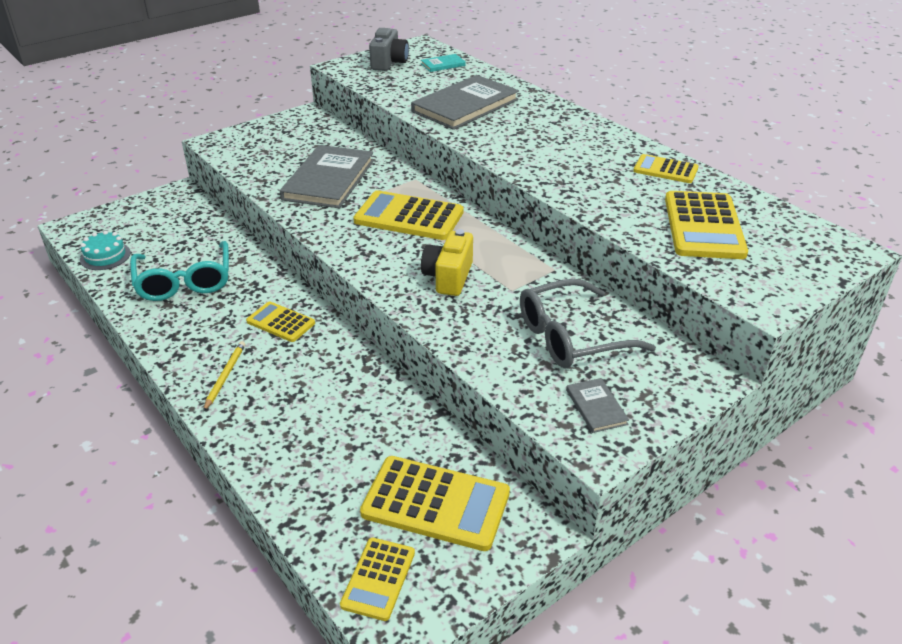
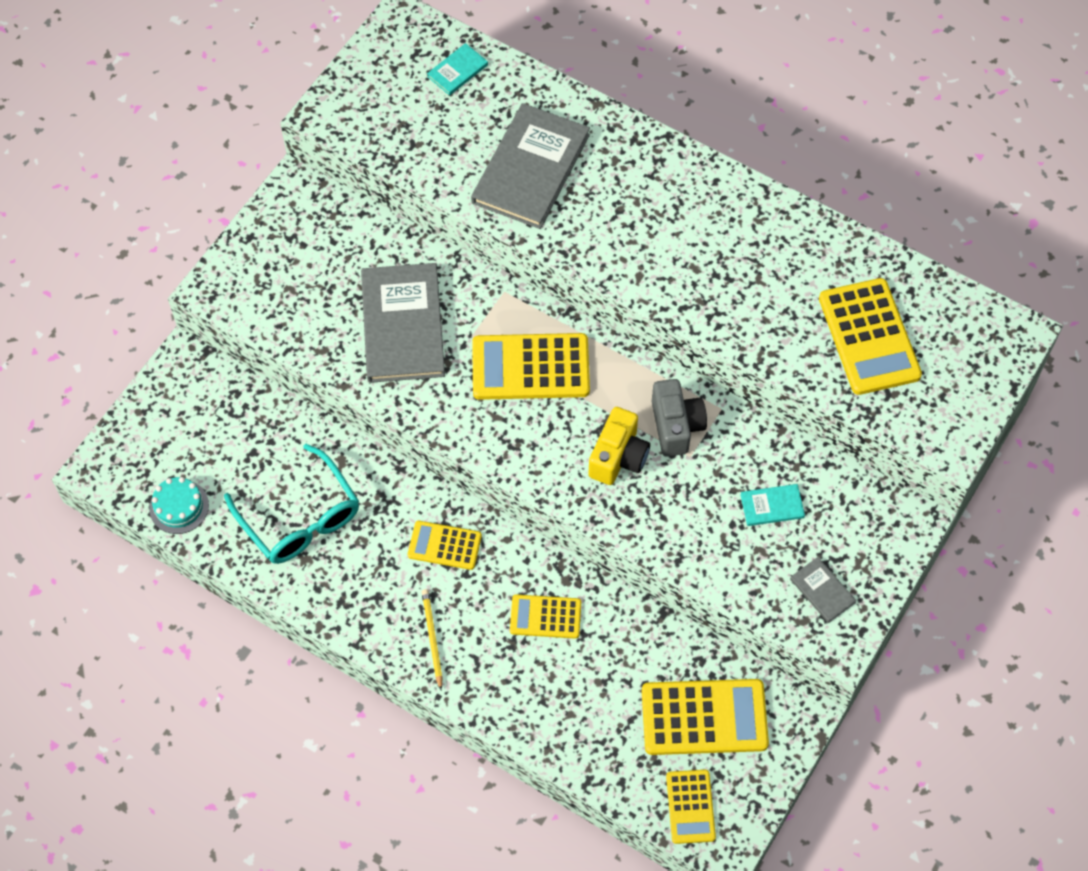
camera: 20 degrees left, 25 degrees up
grey camera [369,28,409,71] -> grey camera moved to [652,379,707,457]
yellow camera [421,229,473,296] -> yellow camera turned 150 degrees counterclockwise [588,407,650,485]
grey glasses [520,279,656,368] -> turquoise book [740,484,805,526]
yellow calculator [633,154,698,183] -> yellow calculator moved to [510,594,581,639]

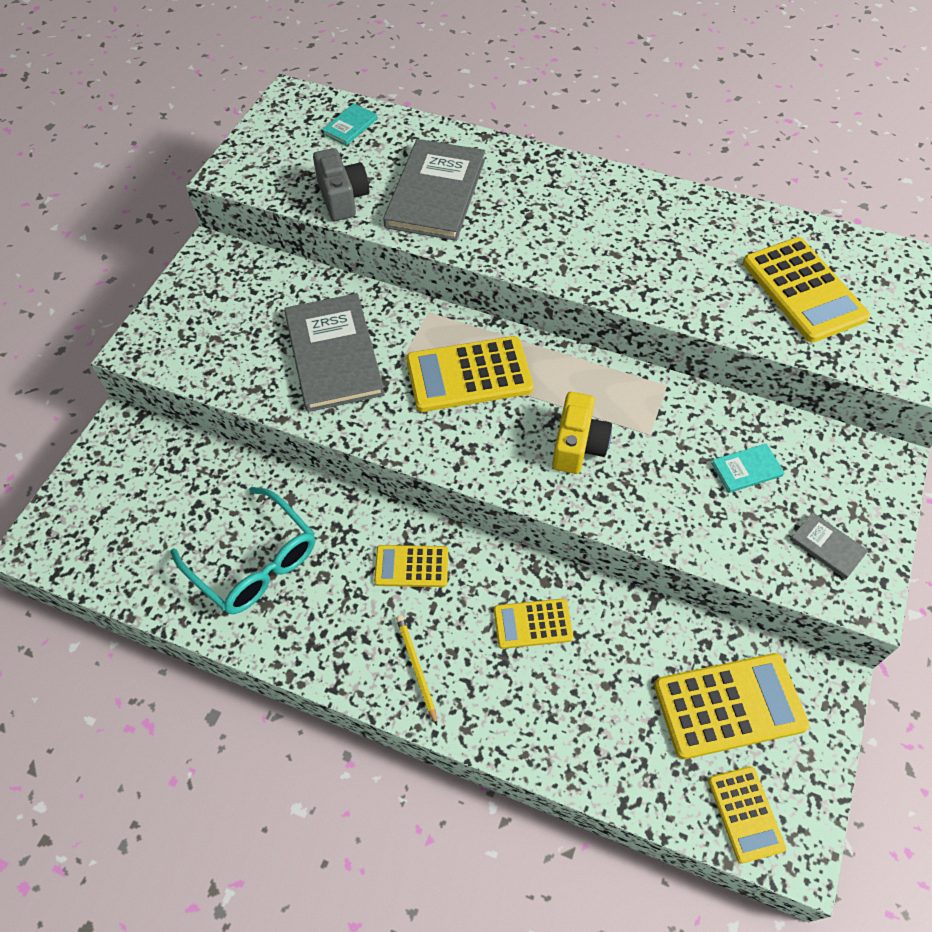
camera: 10 degrees left, 5 degrees down
turquoise cake [149,477,209,534] -> none
grey camera [652,379,707,457] -> grey camera moved to [313,148,369,221]

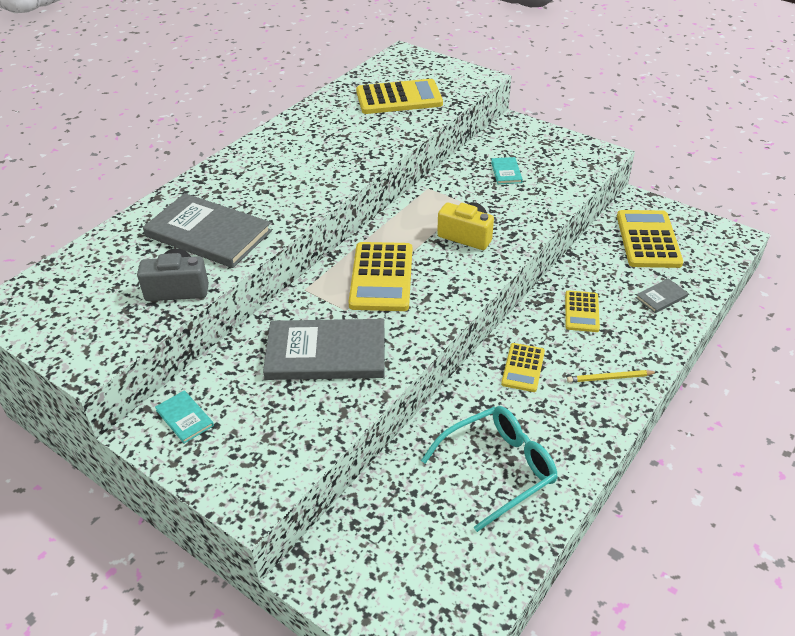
camera: 75 degrees left, 15 degrees down
turquoise book [322,103,378,146] -> turquoise book moved to [155,390,214,444]
yellow calculator [708,766,786,864] -> none
grey book [790,512,869,579] -> grey book moved to [636,278,688,313]

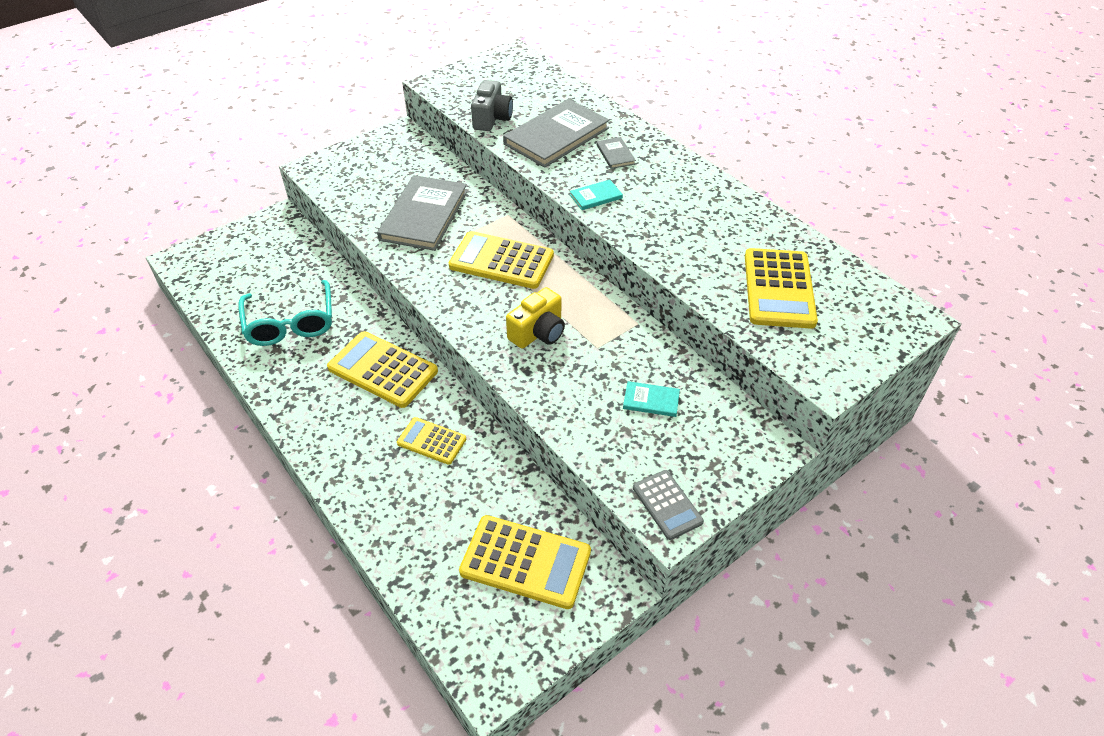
camera: 105 degrees right, 5 degrees up
turquoise book [155,390,214,444] -> turquoise book moved to [570,180,623,210]
yellow calculator [501,343,545,392] -> yellow calculator [327,331,438,408], size x1.72
yellow pencil [567,370,657,383] -> none
grey book [636,278,688,313] -> grey book moved to [596,137,636,169]
none -> grey calculator [633,470,704,540]

